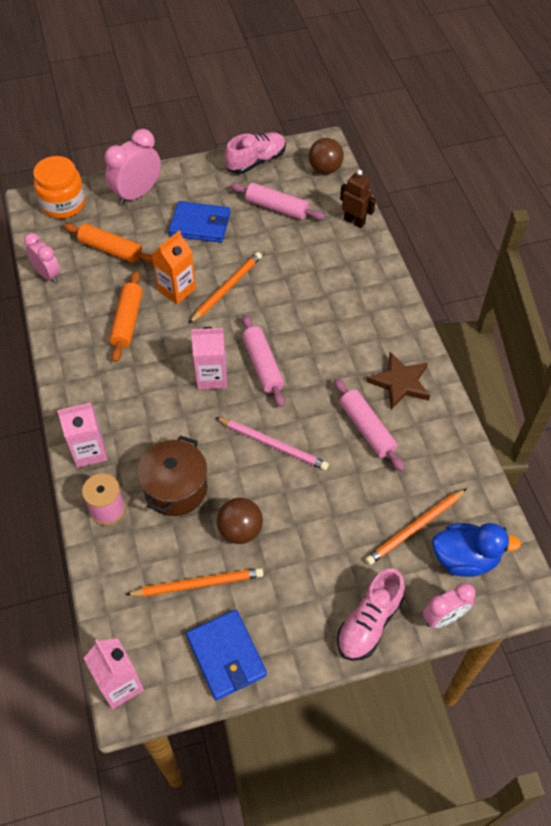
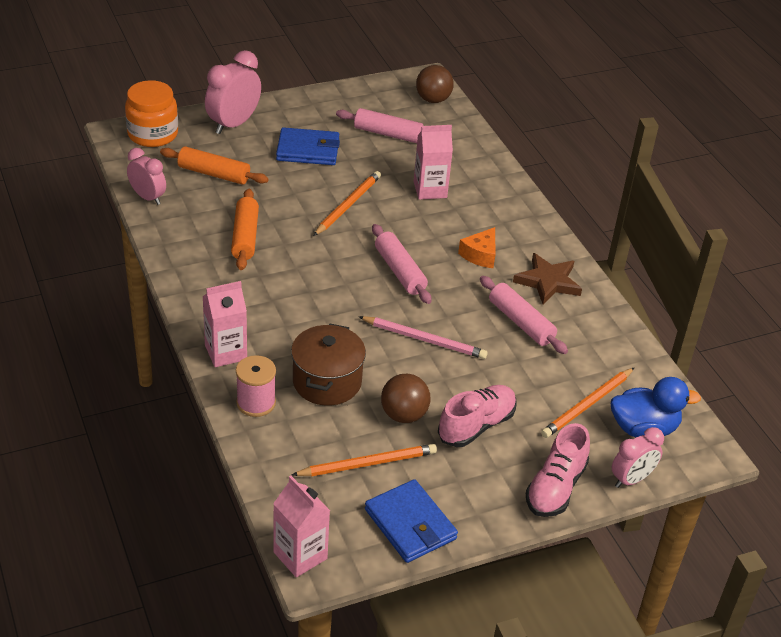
camera: 10 degrees left, 15 degrees down
orange carton [151,230,196,304] -> none
pink carton [191,327,227,389] -> pink carton moved to [414,125,453,200]
pink shoe [225,132,286,174] -> pink shoe moved to [438,385,516,447]
brown robot [340,170,376,228] -> none
none -> orange cheese [458,227,496,268]

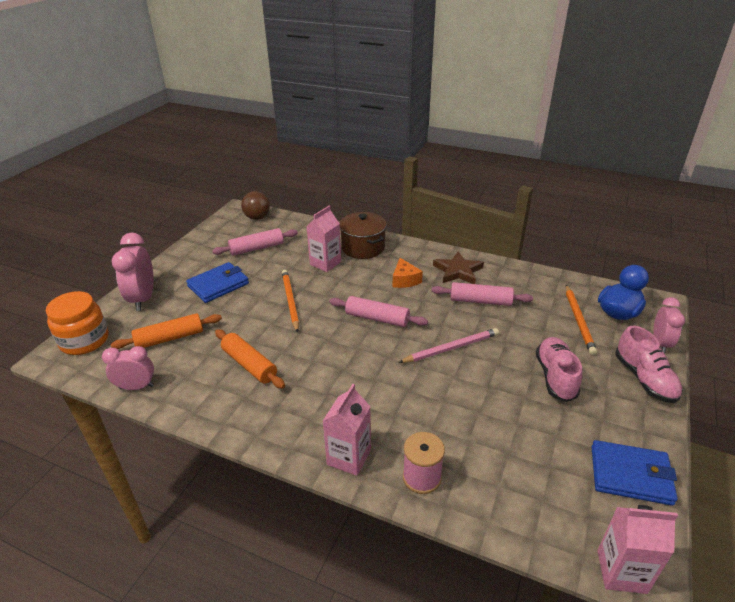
camera: 40 degrees left, 5 degrees down
brown pot [291,324,366,406] -> brown pot moved to [340,212,387,259]
orange pencil [292,444,437,477] -> none
brown ball [381,374,430,423] -> none

